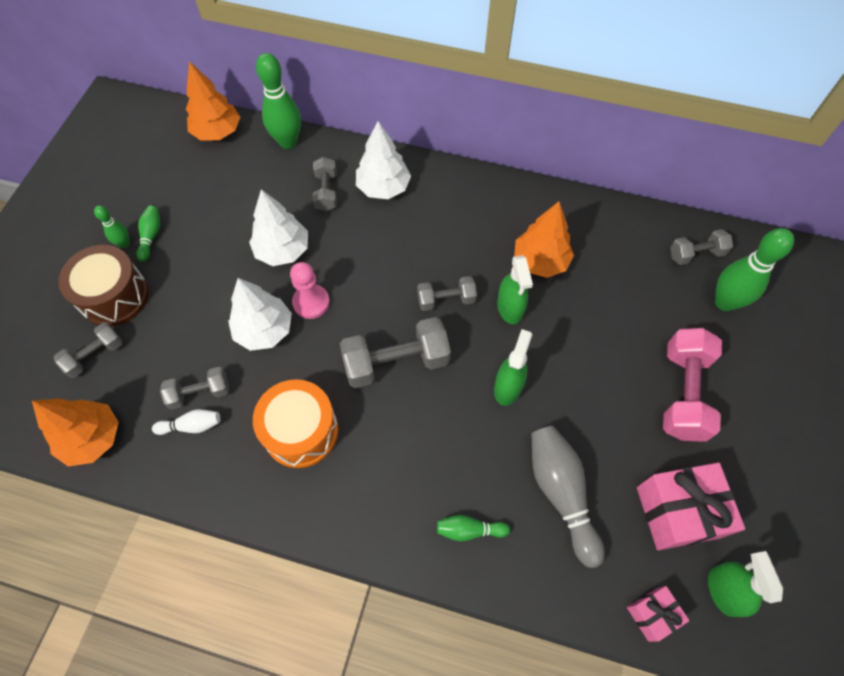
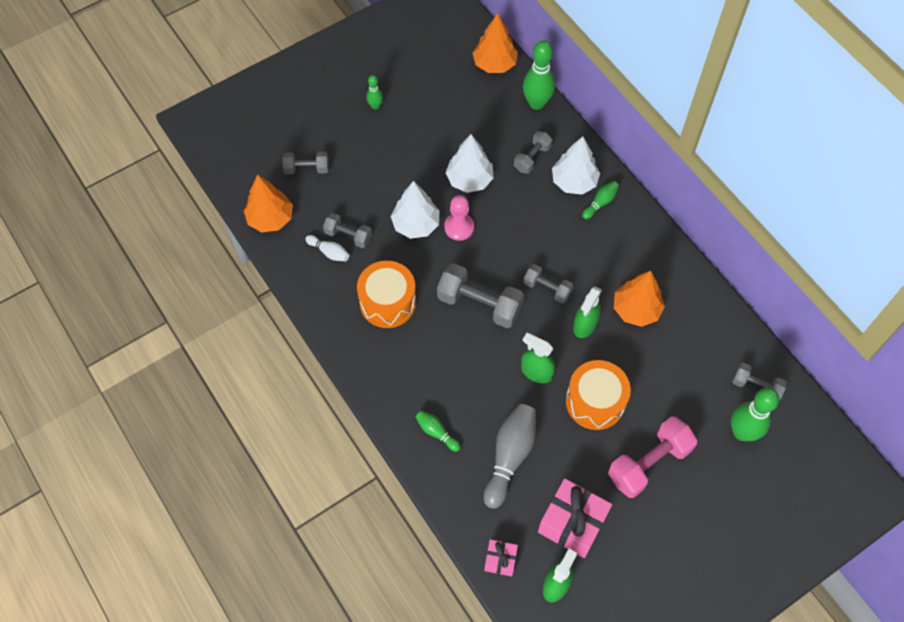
camera: 40 degrees right, 0 degrees up
brown drum [58,245,149,326] -> none
green bowling pin [137,206,161,261] -> green bowling pin moved to [582,181,619,219]
green spray bottle [494,329,532,406] -> green spray bottle turned 120 degrees counterclockwise [521,333,555,383]
none -> orange drum [566,360,631,430]

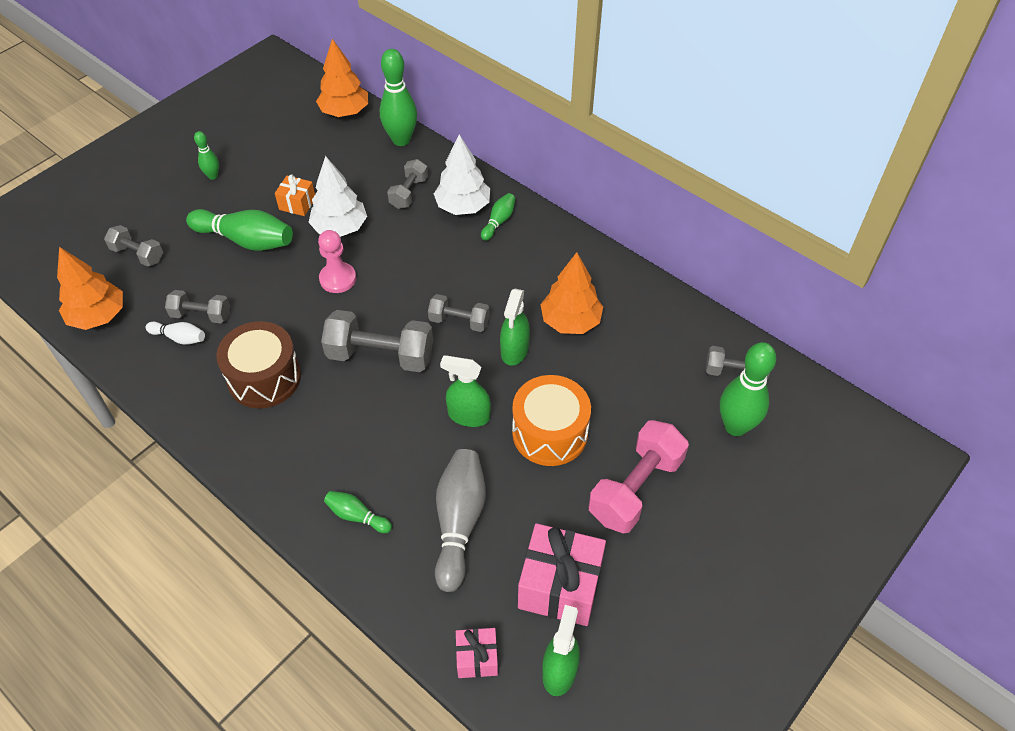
camera: 15 degrees left, 10 degrees down
grey dumbbell [282,152,329,174] -> grey dumbbell turned 45 degrees clockwise [104,225,163,267]
orange drum [357,261,416,328] -> brown drum [216,321,301,408]
white tree [391,181,440,239] -> none
none -> green bowling pin [186,209,293,251]
none -> orange gift [275,175,315,216]

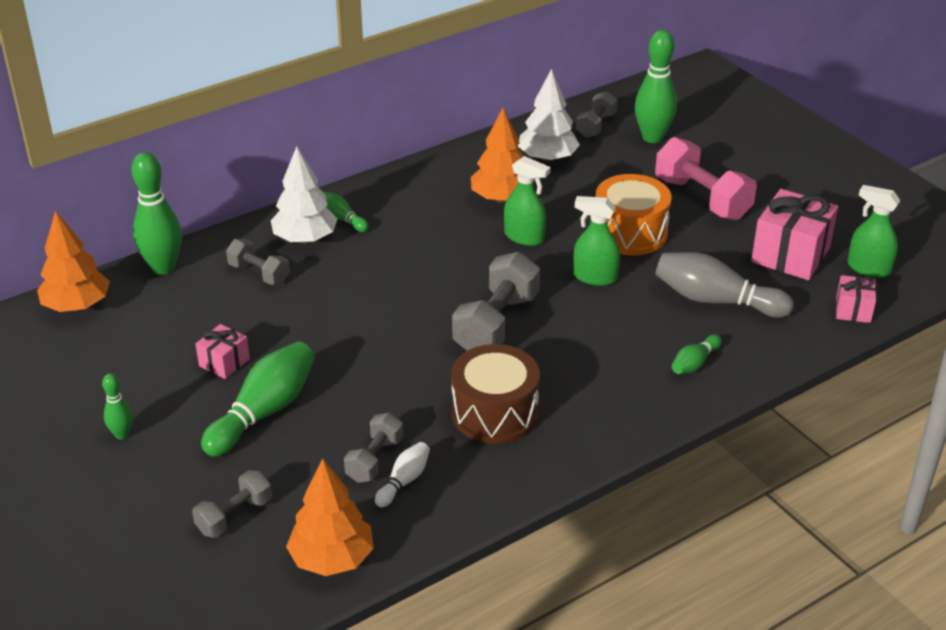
camera: 75 degrees left, 15 degrees down
orange gift [275,175,315,216] -> pink gift [196,324,250,379]
white tree [308,156,367,237] -> white tree moved to [518,69,580,162]
pink pawn [318,230,356,293] -> none
grey dumbbell [428,294,490,332] -> none
green spray bottle [440,355,491,427] -> green spray bottle turned 75 degrees clockwise [573,196,620,286]

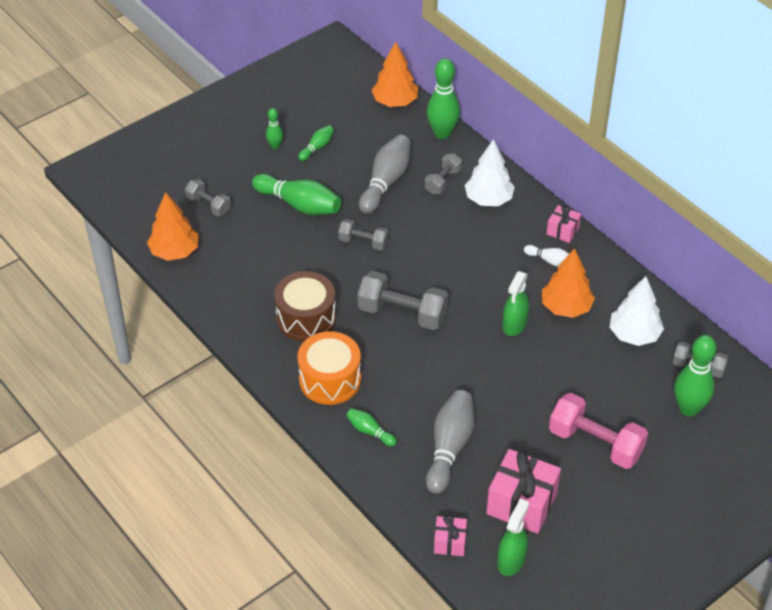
camera: 85 degrees right, 10 degrees up
pink gift [196,324,250,379] -> pink gift moved to [547,205,581,243]
green bowling pin [322,191,369,232] -> green bowling pin moved to [298,125,334,161]
grey dumbbell [344,413,403,483] -> grey dumbbell moved to [338,219,389,250]
white bowling pin [375,442,430,507] -> white bowling pin moved to [524,245,569,267]
green spray bottle [573,196,620,286] -> none
orange drum [596,174,671,255] -> orange drum moved to [298,331,361,405]
pink dumbbell [655,137,757,220] -> pink dumbbell turned 75 degrees clockwise [549,393,648,469]
none -> grey bowling pin [359,135,411,214]

